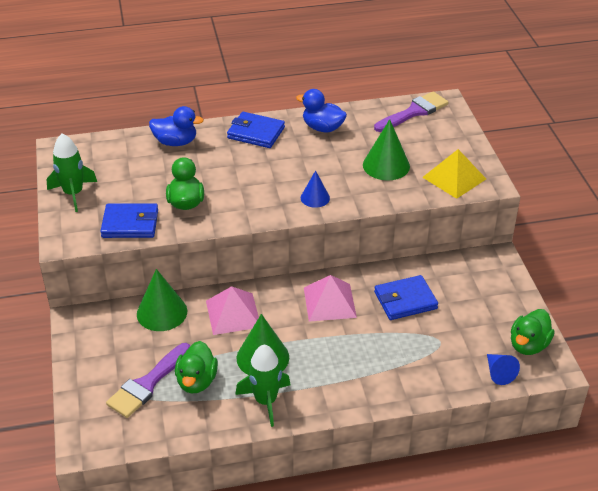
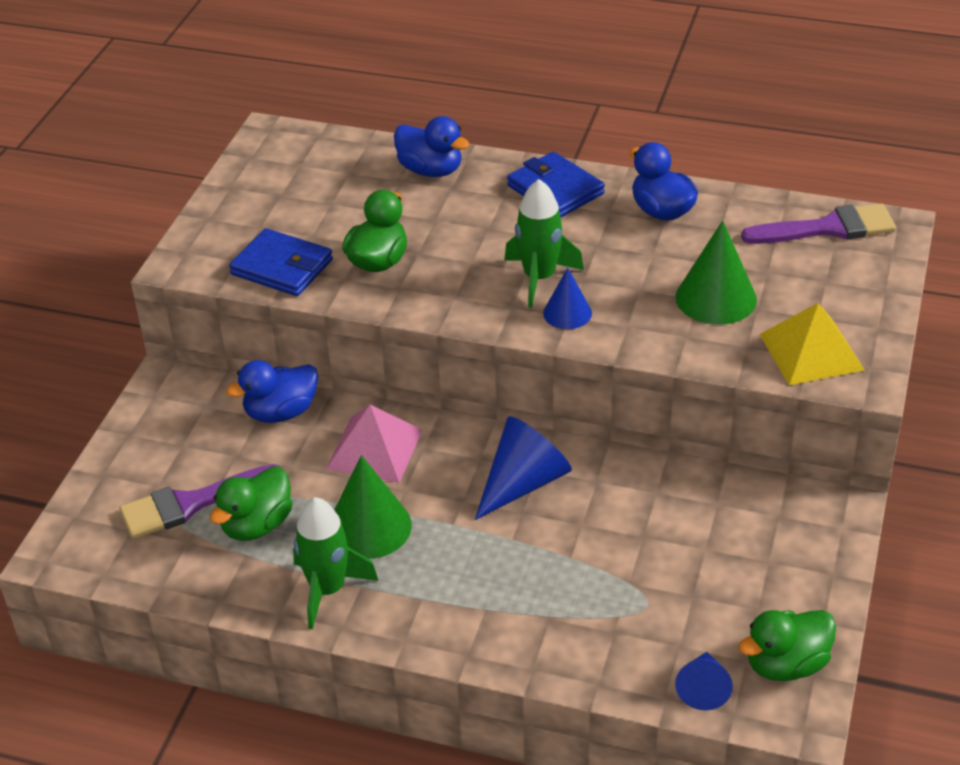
camera: 30 degrees right, 0 degrees up
green rocket [47,134,97,212] -> green rocket moved to [504,179,584,308]
green cone [137,269,187,331] -> blue duck [226,360,318,423]
pink pyramid [304,275,357,322] -> blue cone [475,416,572,520]
blue wallet [374,275,438,320] -> none

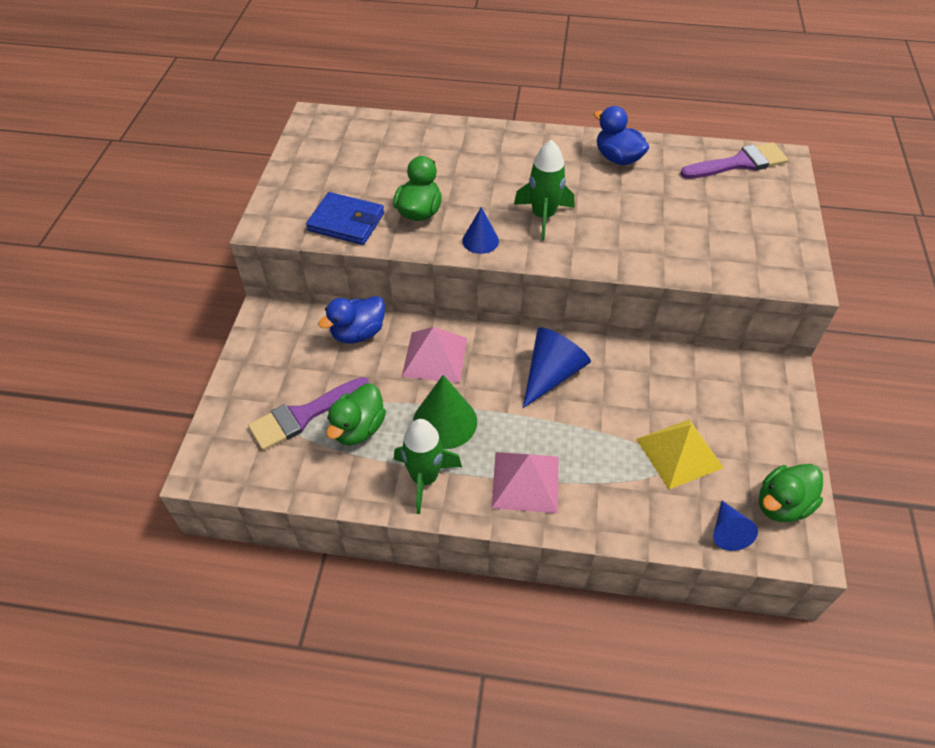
camera: 10 degrees left, 10 degrees up
blue duck [394,116,469,177] -> none
blue wallet [507,152,605,217] -> none
blue cone [543,268,592,329] -> blue cone moved to [462,207,499,254]
green cone [676,221,757,325] -> none
yellow pyramid [760,303,864,385] -> yellow pyramid moved to [636,419,724,489]
none -> pink pyramid [491,452,559,513]

